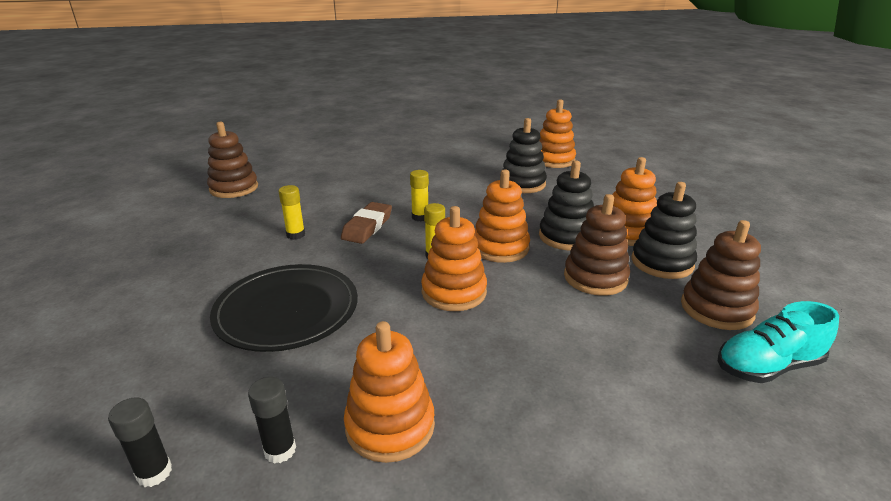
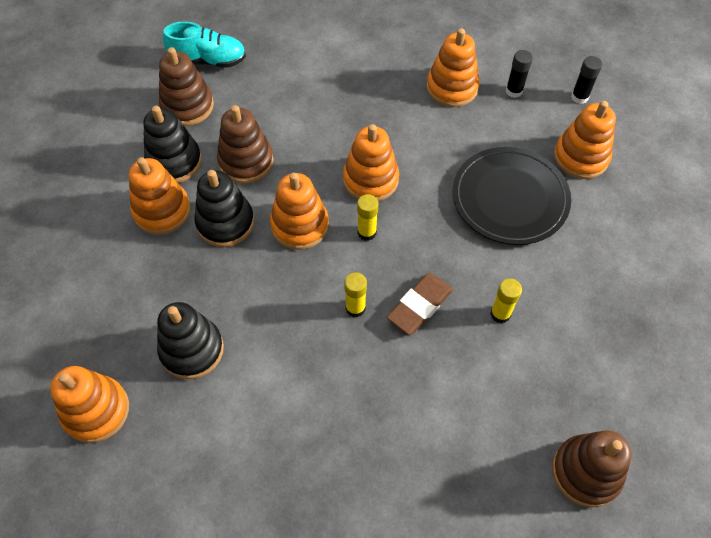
camera: 160 degrees left, 30 degrees up
none -> orange stacking toy [554,101,616,179]

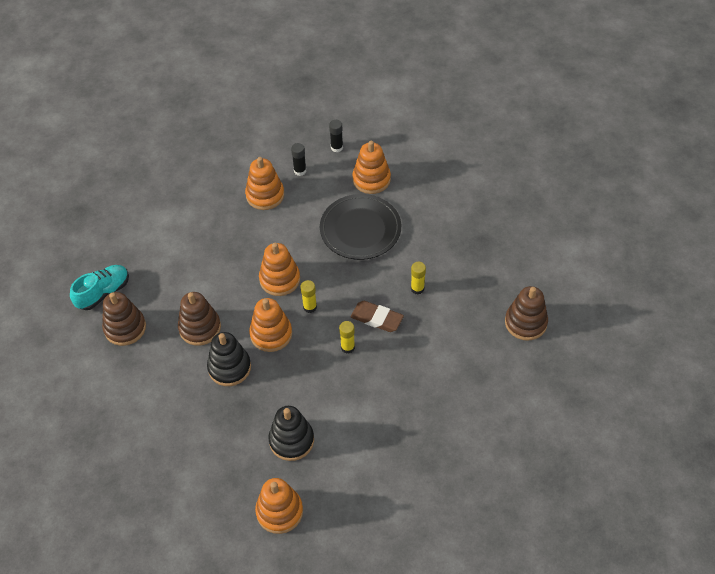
camera: 45 degrees left, 5 degrees down
orange stacking toy [129,157,191,235] -> none
black stacking toy [143,106,202,183] -> none
brown eraser [387,273,453,335] -> brown eraser turned 60 degrees counterclockwise [351,301,404,332]

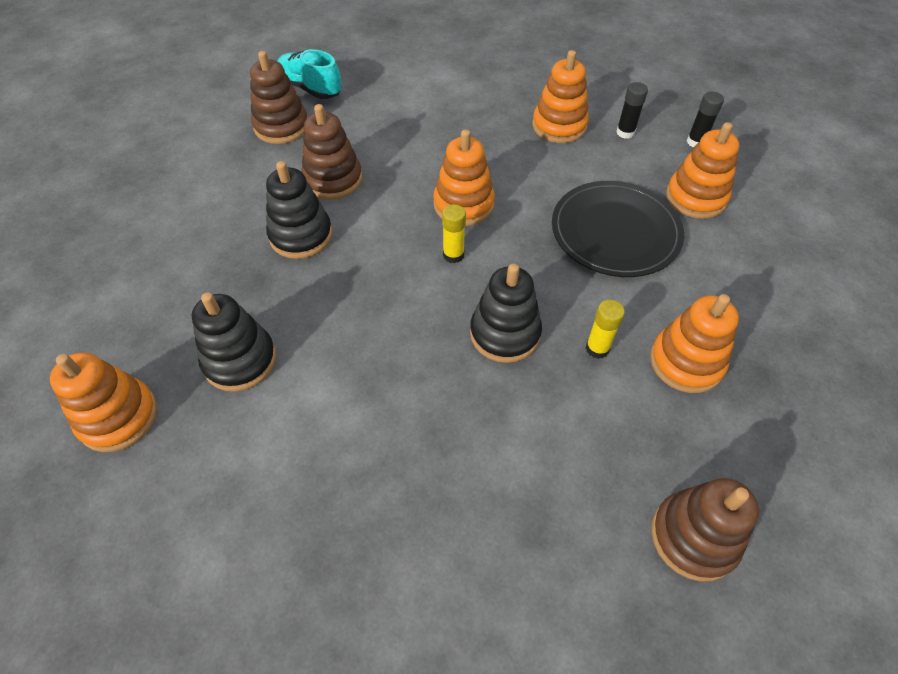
camera: 50 degrees right, 0 degrees up
turquoise shoe [70,265,129,310] -> turquoise shoe turned 150 degrees counterclockwise [277,49,342,99]
orange stacking toy [249,298,292,352] -> orange stacking toy moved to [650,294,739,393]
yellow glue stick [339,321,355,354] -> none
brown eraser [351,301,404,332] -> black stacking toy [470,264,542,363]

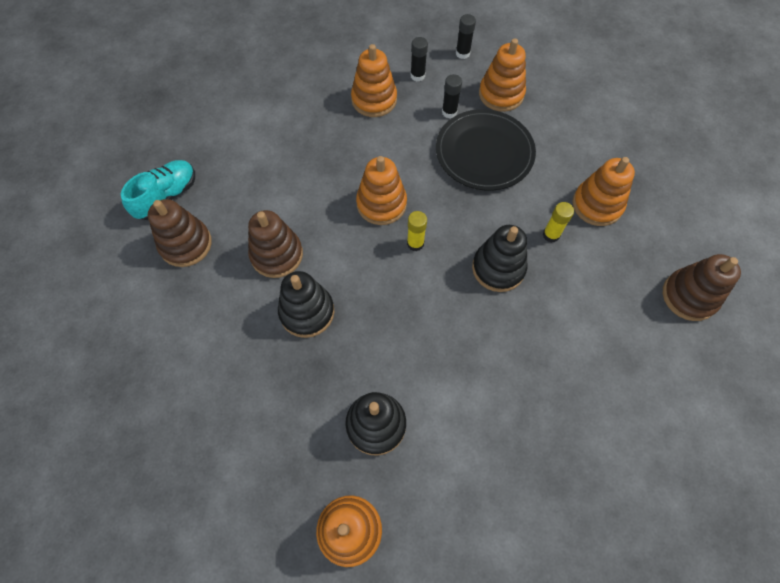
camera: 45 degrees left, 10 degrees up
turquoise shoe [277,49,342,99] -> turquoise shoe turned 135 degrees clockwise [121,160,195,220]
none -> black glue stick [442,74,462,118]

